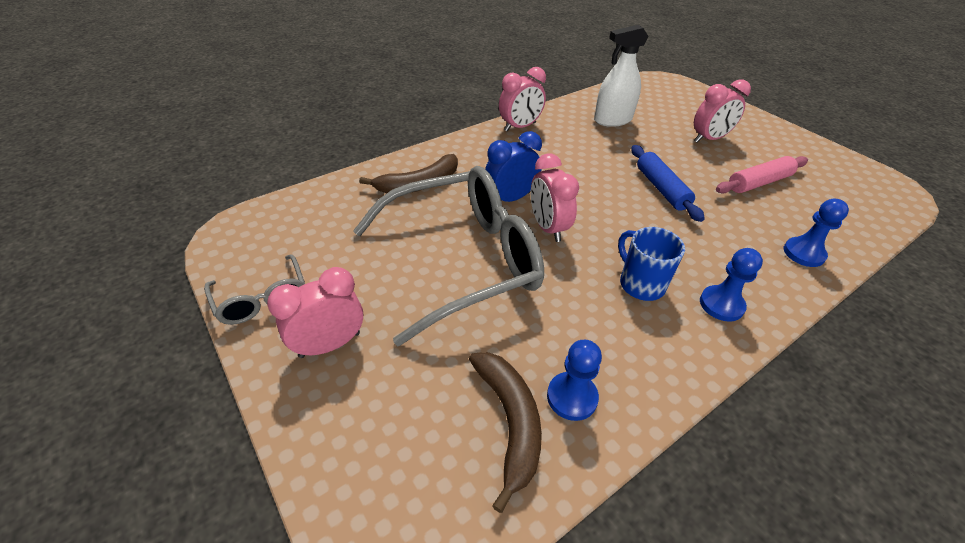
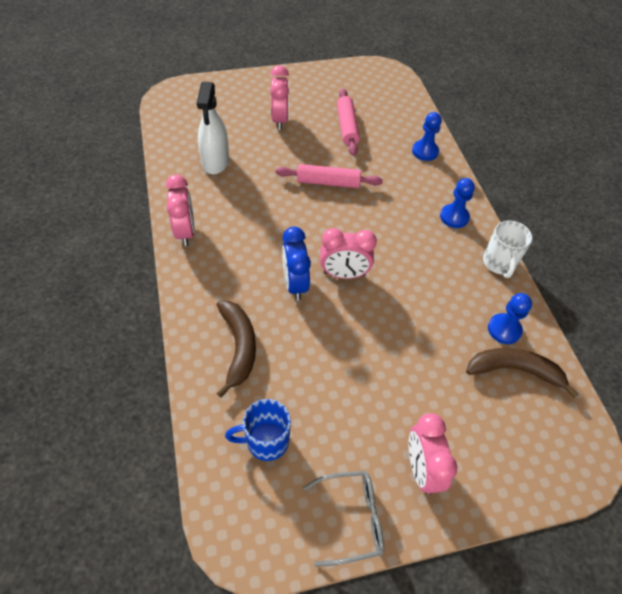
camera: 70 degrees left, 10 degrees up
grey glasses [353,166,544,347] -> none
blue mug [618,227,685,301] -> blue mug moved to [225,399,291,461]
blue rolling pin [631,145,705,222] -> pink rolling pin [276,164,383,188]
none -> white mug [483,221,532,278]

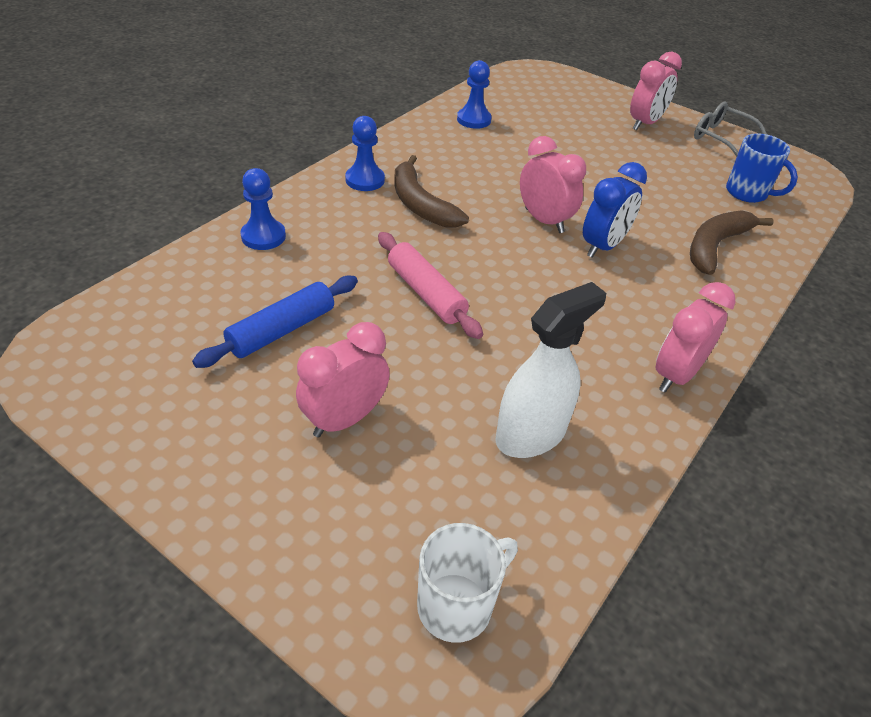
camera: 130 degrees left, 10 degrees down
pink rolling pin [337,88,360,156] -> blue rolling pin [192,276,358,368]
brown banana [466,348,579,398] -> brown banana moved to [394,155,469,227]
white mug [483,221,532,278] -> white mug moved to [417,523,518,643]

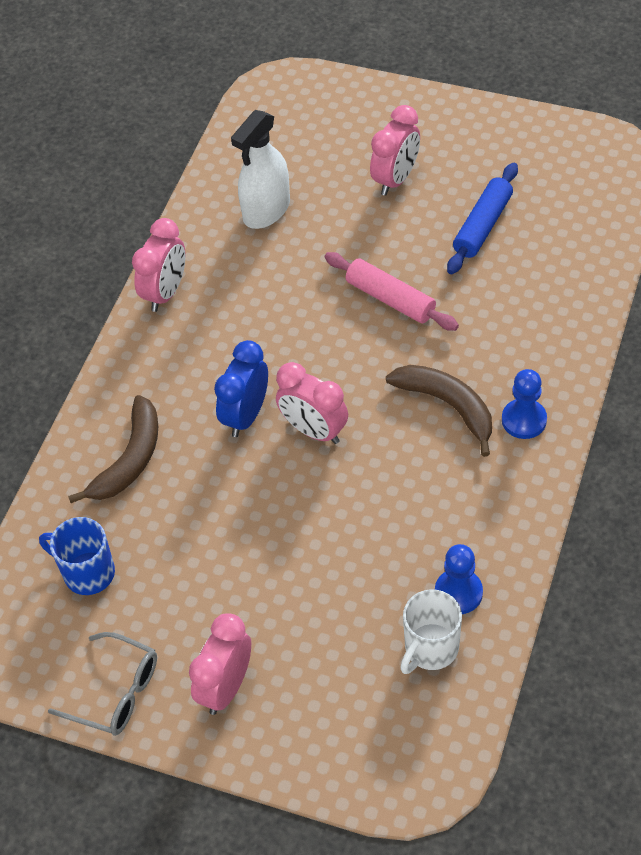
camera: 170 degrees right, 10 degrees up
blue pawn [240,168,286,250] -> none
white mug [417,523,518,643] -> white mug moved to [400,589,462,674]

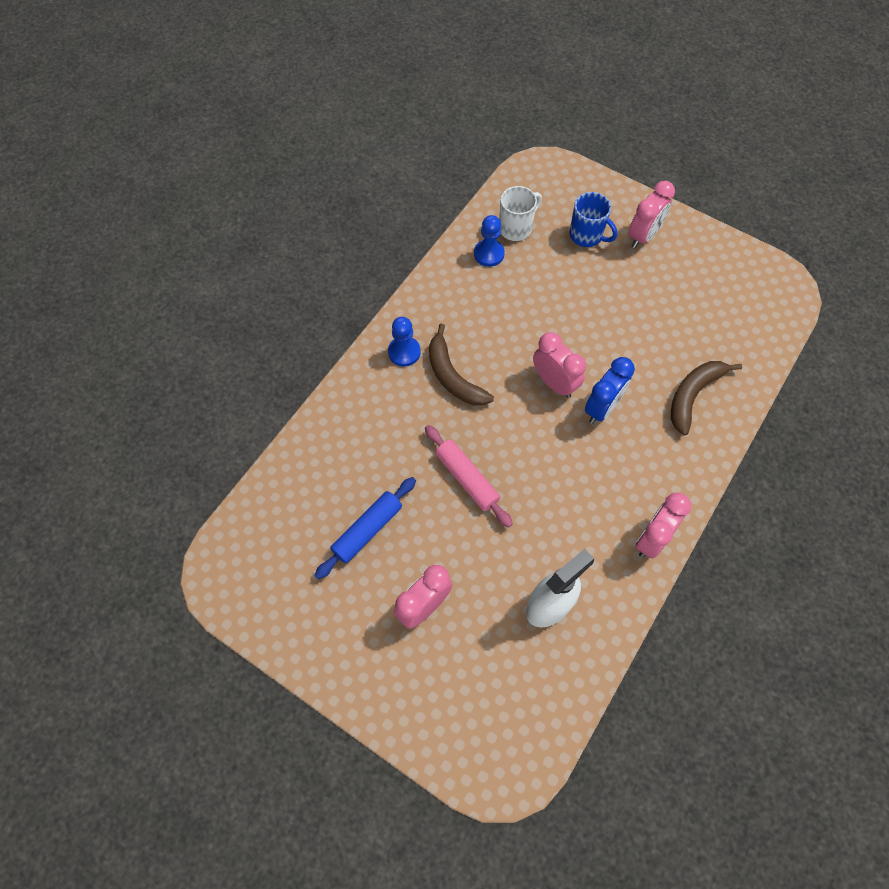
camera: 170 degrees left, 10 degrees up
blue mug [39,517,115,595] -> blue mug moved to [569,192,618,247]
grey glasses [48,632,157,736] -> none

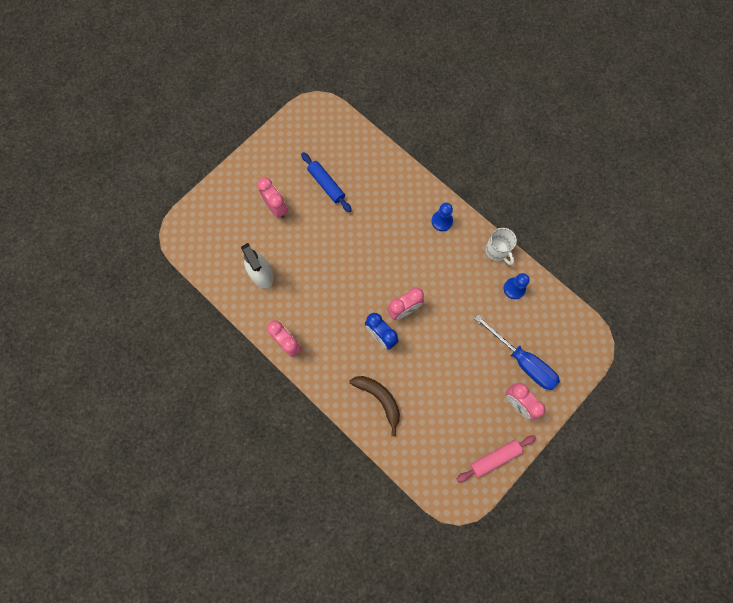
camera: 100 degrees right, 10 degrees up
pink rolling pin [425,425,513,528] -> pink rolling pin moved to [457,435,536,482]
brown banana [429,324,494,406] -> none
white mug [499,186,542,241] -> white mug moved to [485,228,517,265]
blue mug [569,192,618,247] -> blue screwdriver [474,315,560,390]

